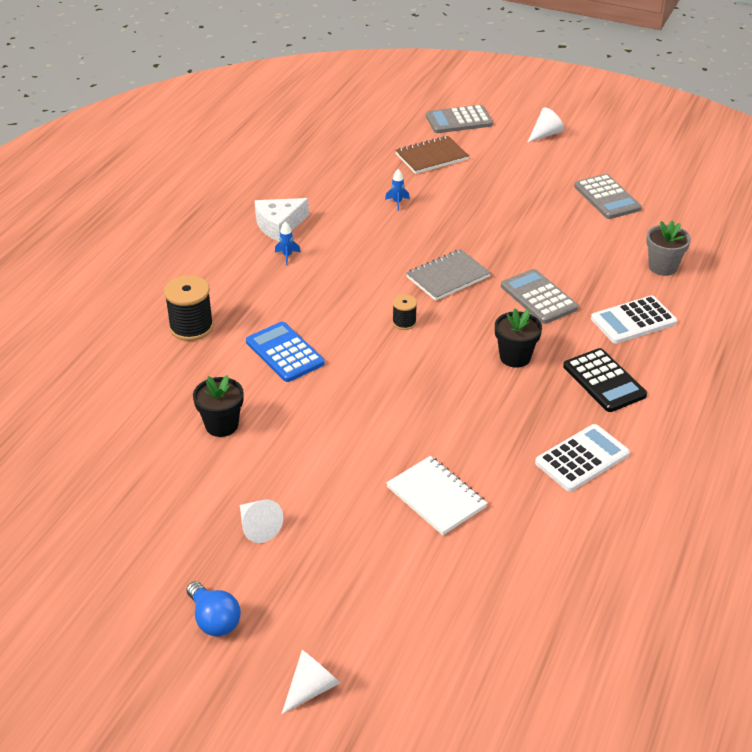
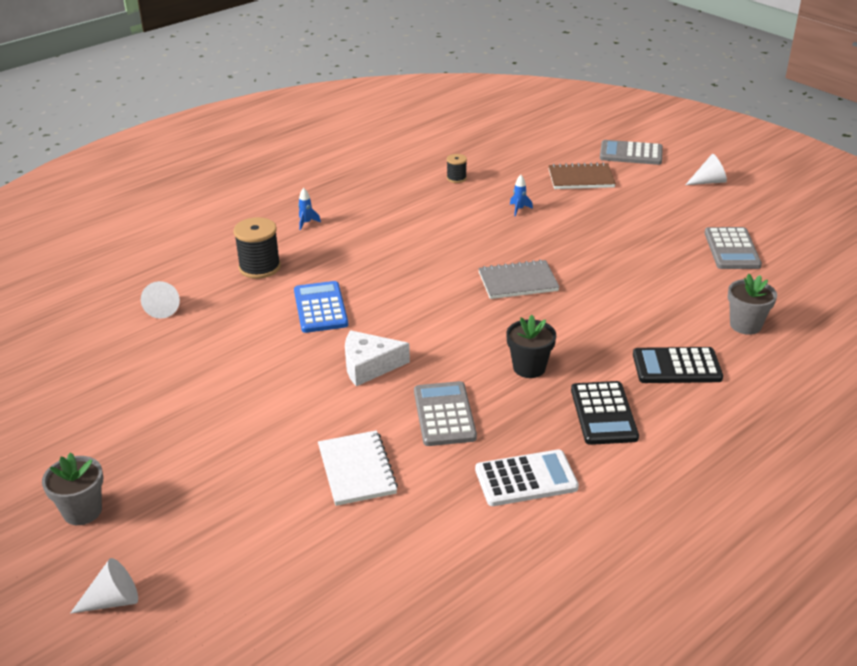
camera: 25 degrees right, 5 degrees down
blue light bulb [187,581,241,636] -> grey flower pot [42,452,103,525]
black flower pot [193,375,244,437] -> none
white cone [240,500,283,543] -> white cone moved to [141,281,180,319]
white cheese [255,198,309,242] -> white cheese moved to [345,330,410,386]
blue rocket [275,221,301,265] -> blue rocket moved to [298,188,321,230]
black spool [392,294,417,330] -> black spool moved to [447,154,467,183]
grey calculator [501,269,578,324] -> grey calculator moved to [414,381,477,446]
white calculator [591,295,677,344] -> black calculator [633,347,723,383]

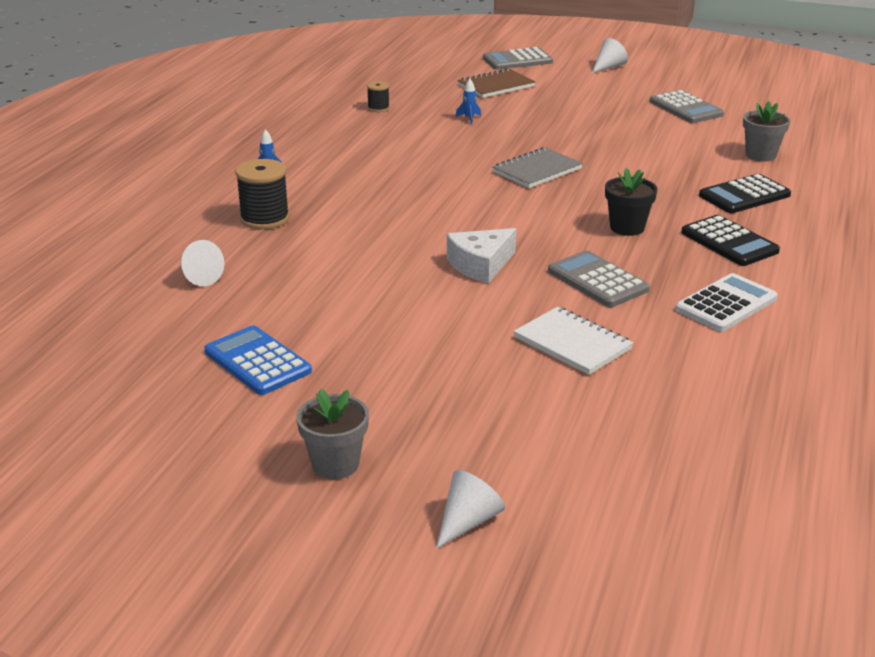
camera: 30 degrees left, 5 degrees down
blue calculator [294,281,348,333] -> blue calculator moved to [204,326,312,395]

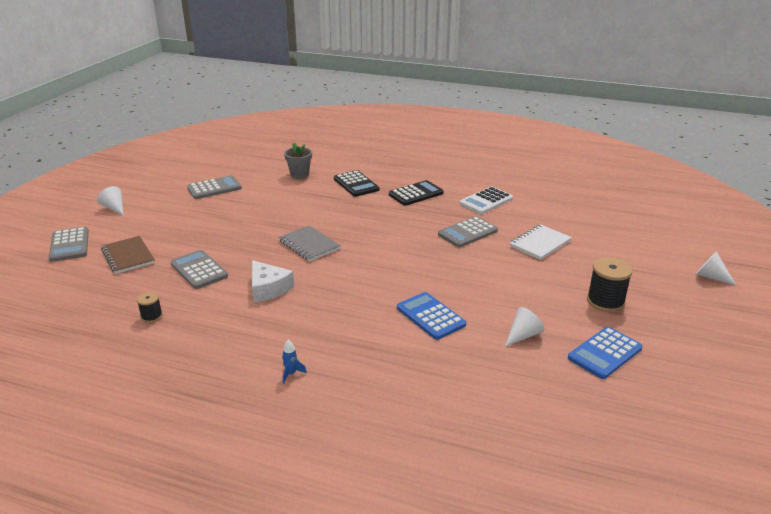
camera: 90 degrees left, 0 degrees up
white cone [181,240,224,286] -> white cone moved to [505,307,545,347]
black spool [235,159,290,229] -> black spool moved to [587,257,633,312]
grey flower pot [296,389,369,479] -> none
white cheese [447,228,516,284] -> white cheese moved to [252,260,294,302]
blue rocket [455,79,481,125] -> grey calculator [170,250,228,289]
black flower pot [605,168,657,236] -> none
white calculator [675,273,778,332] -> white calculator turned 90 degrees counterclockwise [459,187,513,214]
none -> blue calculator [397,292,466,340]

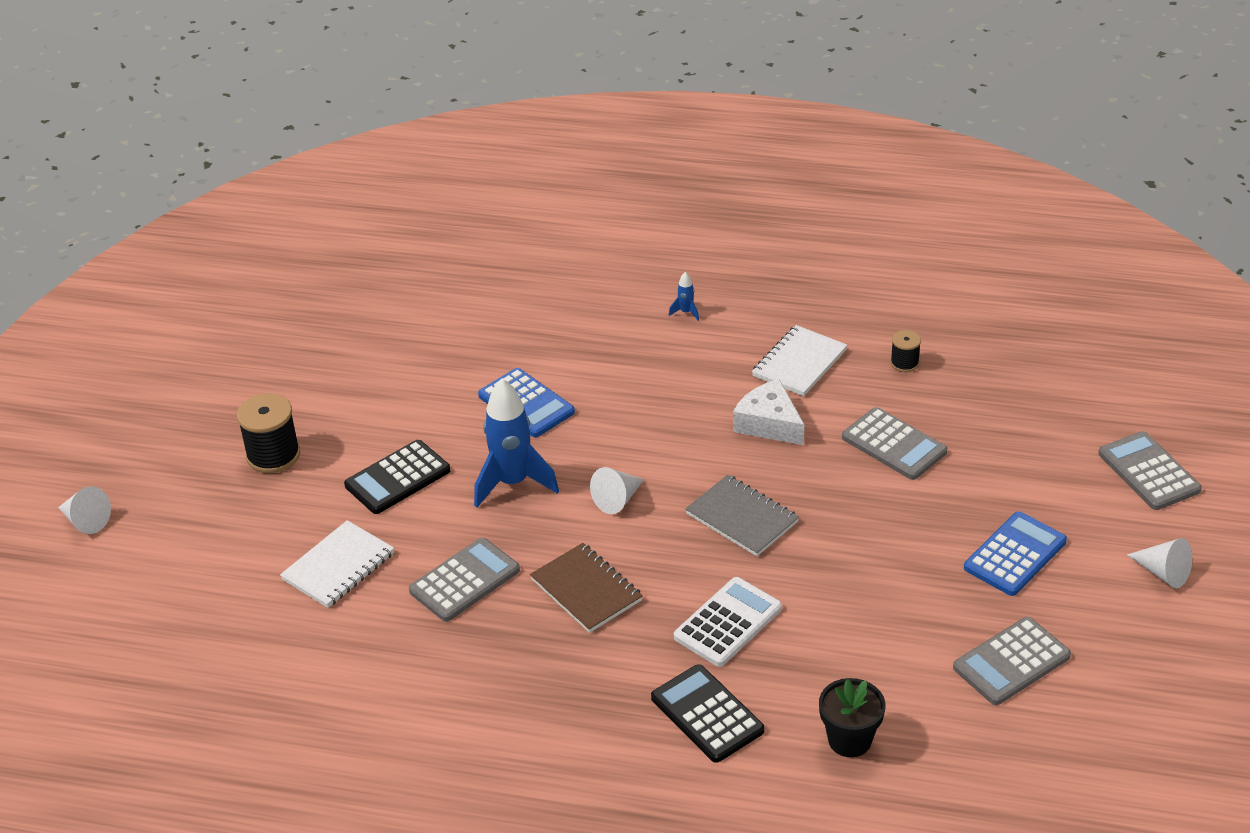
camera: 175 degrees right, 10 degrees up
brown notebook [101,236,155,274] -> brown notebook moved to [530,543,643,633]
grey flower pot [284,143,312,179] -> black flower pot [819,678,886,757]
black calculator [389,180,444,206] -> black calculator moved to [344,440,450,514]
white calculator [459,187,513,214] -> white calculator moved to [674,577,782,667]
white cone [505,307,545,347] -> white cone moved to [590,467,644,514]
blue calculator [568,327,643,379] -> blue calculator moved to [964,512,1067,596]
none -> blue rocket [474,378,559,508]
none -> white notebook [752,325,847,396]

